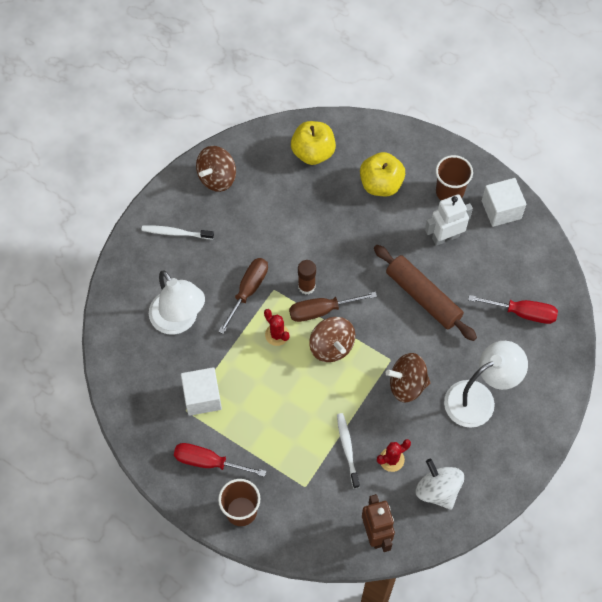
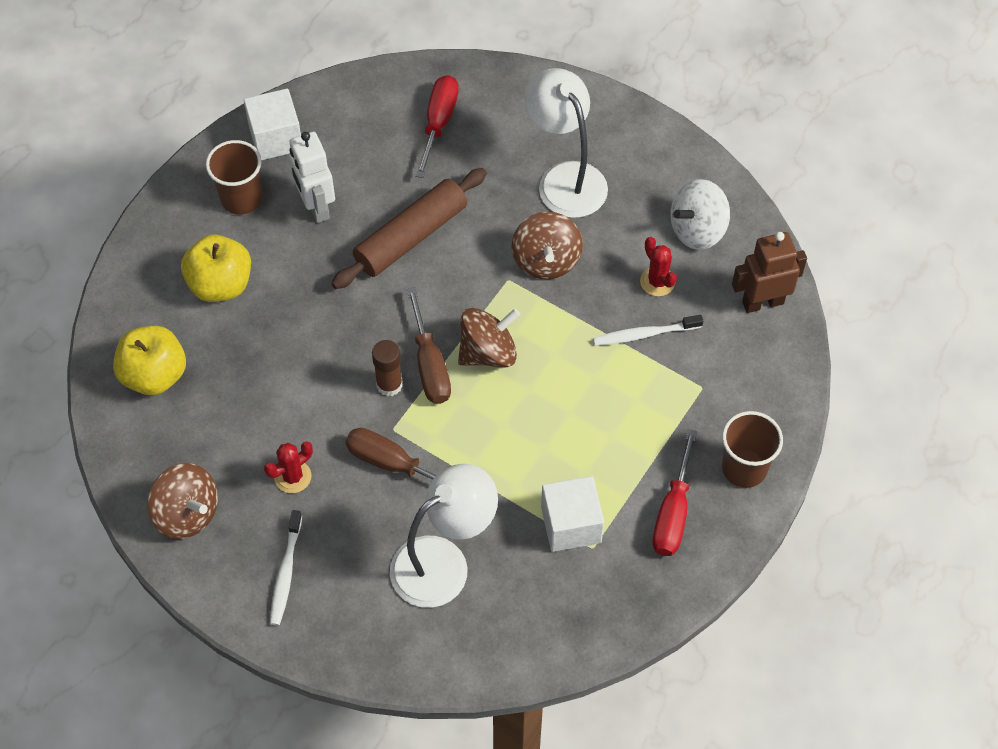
camera: 90 degrees left, 5 degrees down
red cactus [264,309,290,346] -> red cactus moved to [264,441,313,493]

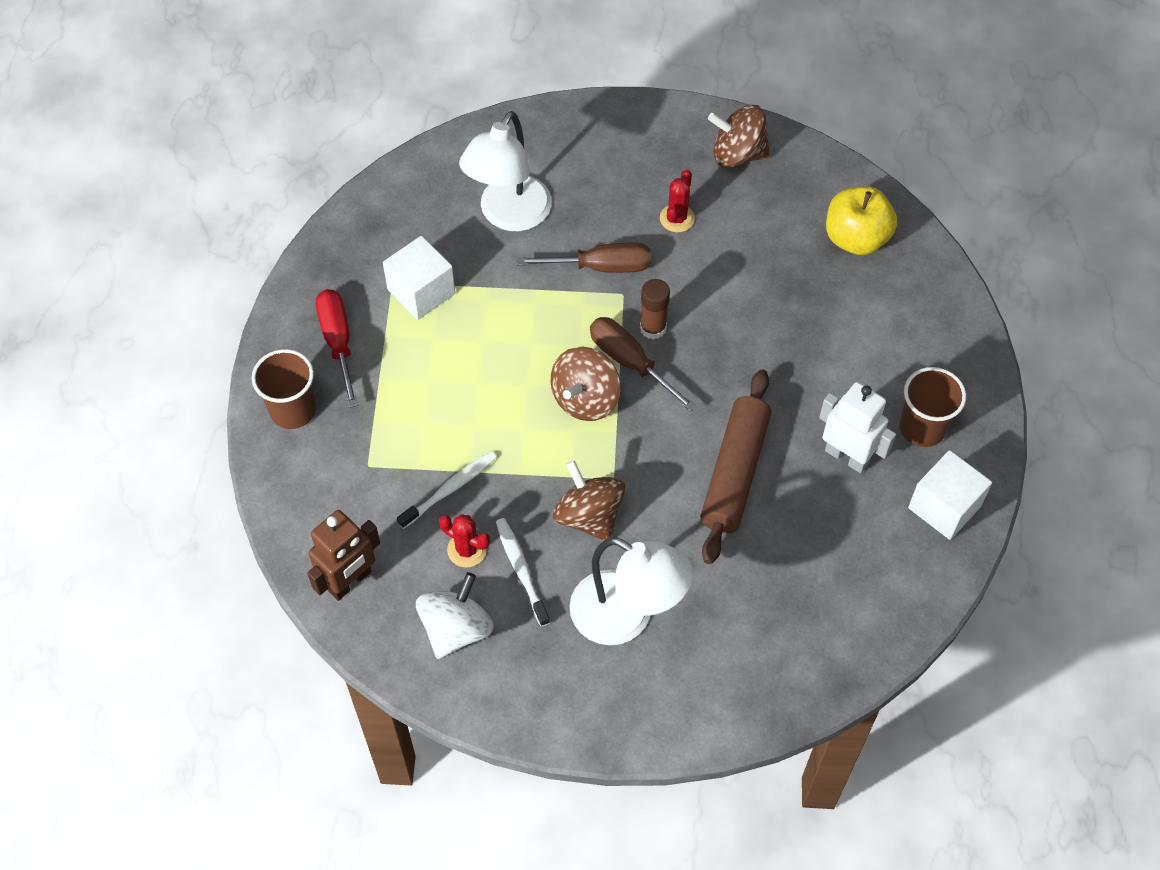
camera: 150 degrees right, 0 degrees up
yellow apple [181,234,251,302] -> none
white toothbrush [270,510,302,626] -> white toothbrush moved to [496,518,550,627]
red screwdriver [415,75,459,178] -> none

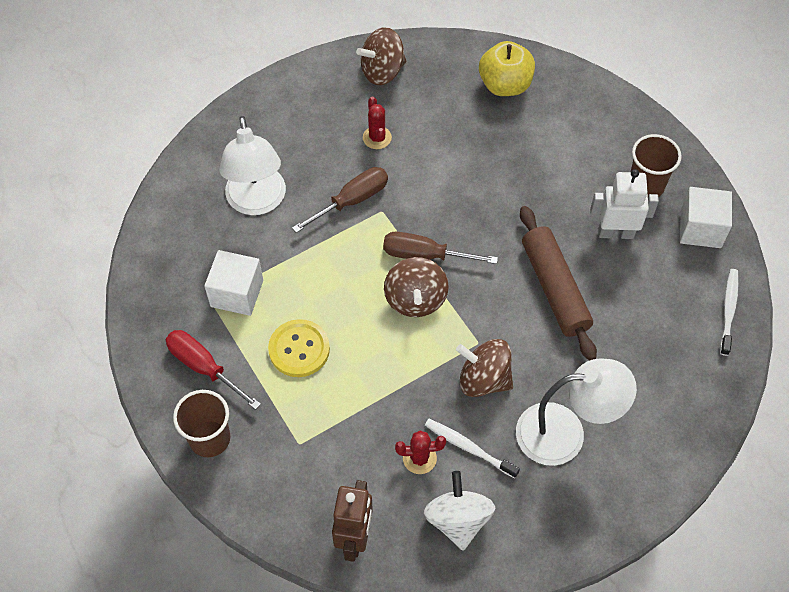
camera: 35 degrees left, 0 degrees up
white toothbrush [397,451,497,529] -> white toothbrush moved to [720,269,739,356]
brown glue stick [640,279,670,339] -> none
none -> yellow button [268,319,330,377]

